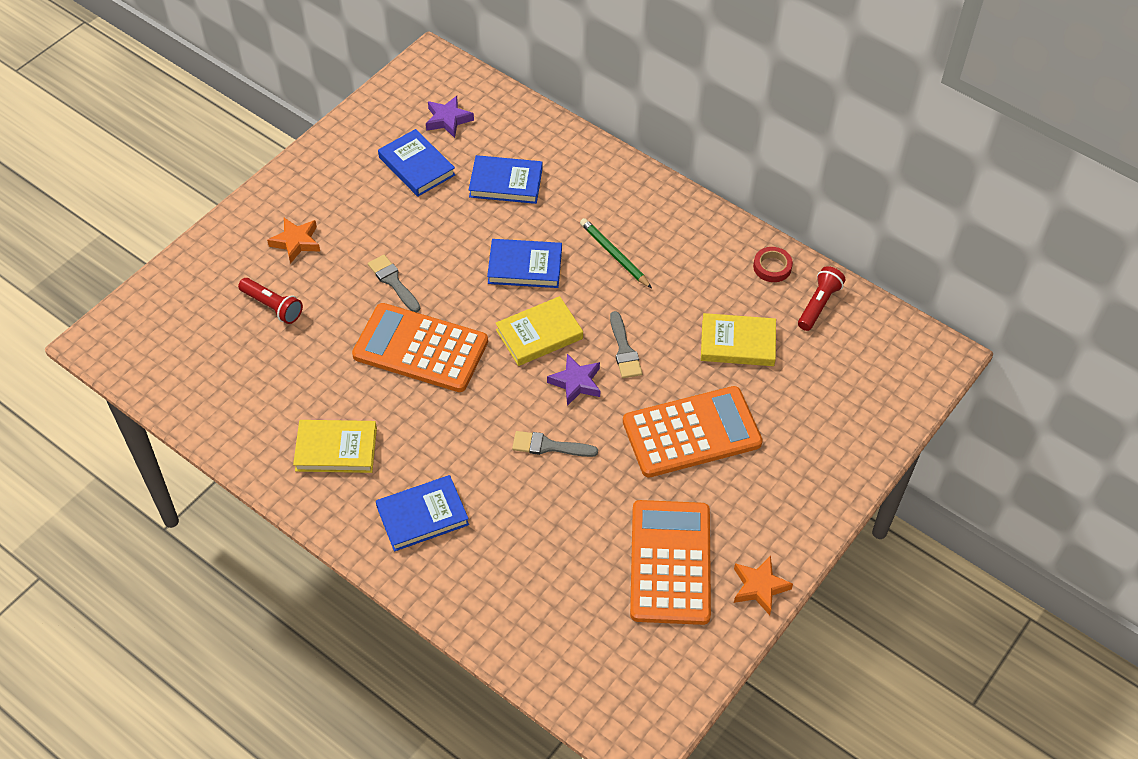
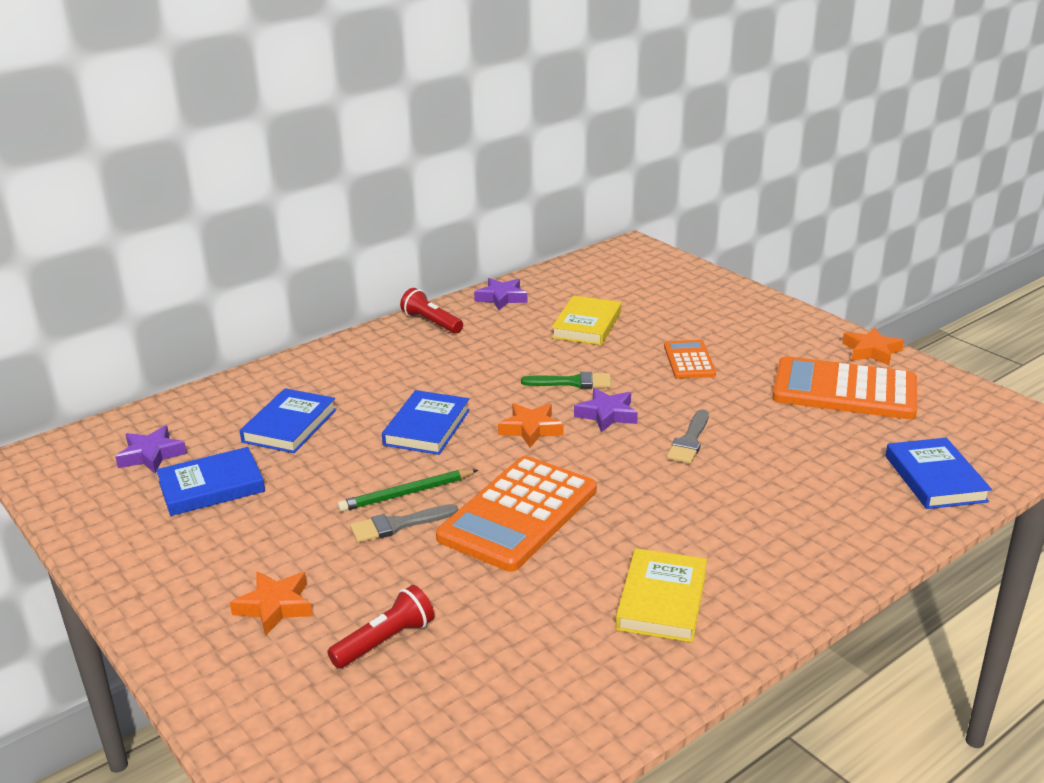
camera: 75 degrees left, 25 degrees down
blue book [376,475,469,552] -> blue book moved to [885,438,992,509]
yellow book [496,296,583,366] -> orange star [498,403,564,448]
green pencil [580,218,652,288] -> green pencil moved to [338,469,478,512]
grey brush [610,311,642,378] -> green brush [521,372,611,388]
orange calculator [623,386,763,478] -> orange calculator [664,340,716,379], size x0.53
red tape [753,247,793,282] -> purple star [474,278,527,310]
red flashlight [798,266,845,331] -> red flashlight moved to [400,288,463,334]

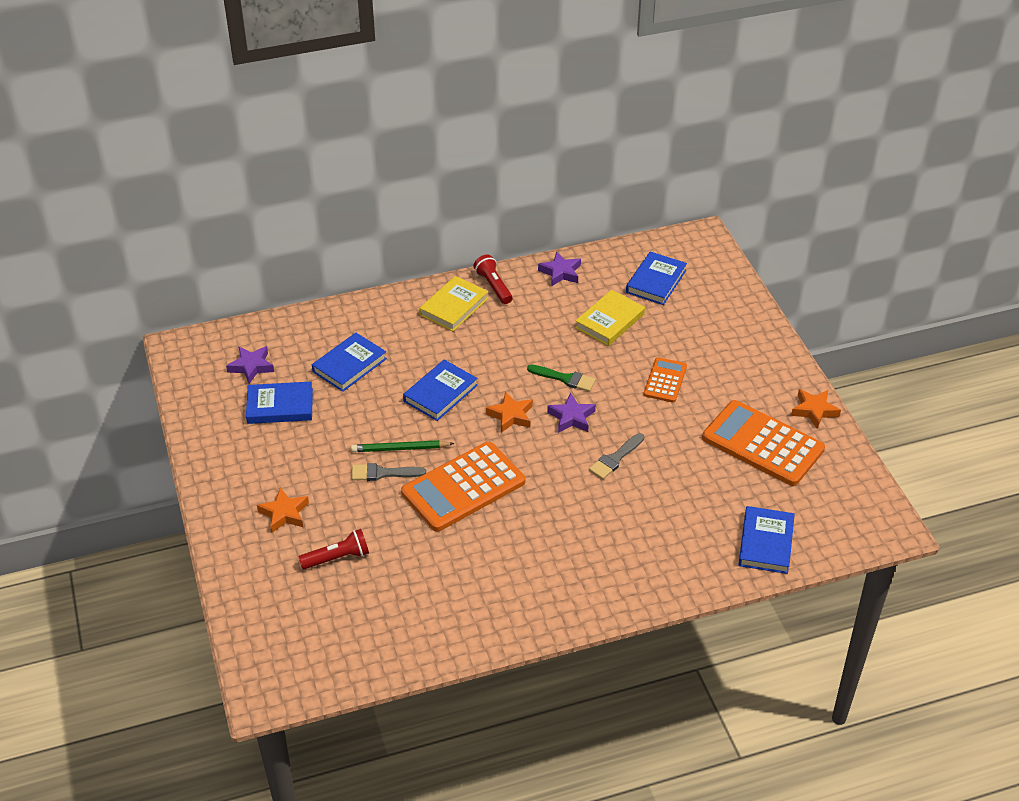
camera: 20 degrees right, 15 degrees up
yellow book [616,548,707,643] -> yellow book moved to [419,276,488,331]
none -> blue book [626,252,687,305]

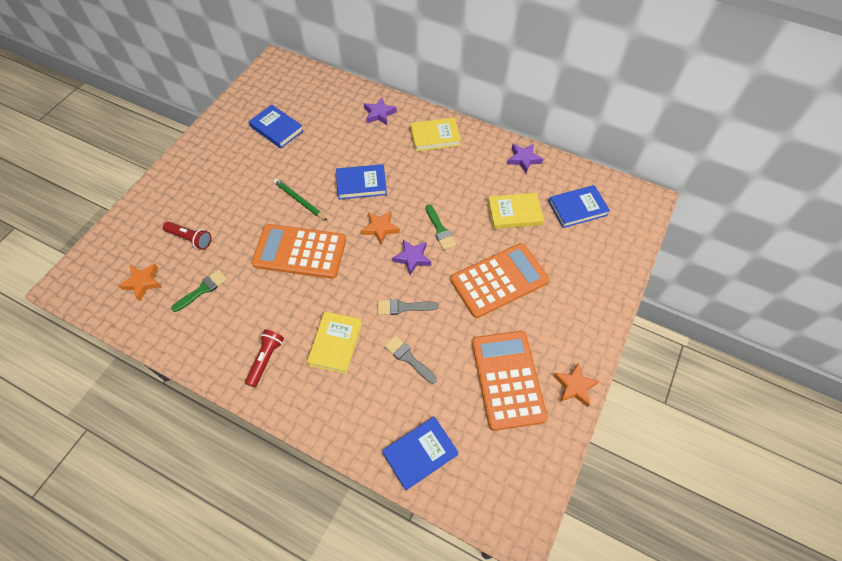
camera: 45 degrees right, 15 degrees up
purple star [226,346,274,384] -> purple star moved to [364,98,397,125]
orange star [257,488,309,533] -> orange star moved to [118,264,162,301]
blue book [312,333,387,392] -> none
grey brush [351,463,426,481] -> grey brush moved to [384,335,437,384]
red flashlight [473,255,513,304] -> red flashlight moved to [245,330,284,387]
orange calculator [644,357,687,403] -> orange calculator [450,243,550,318], size x1.88
none -> green brush [171,270,228,312]
none -> yellow book [307,312,362,374]

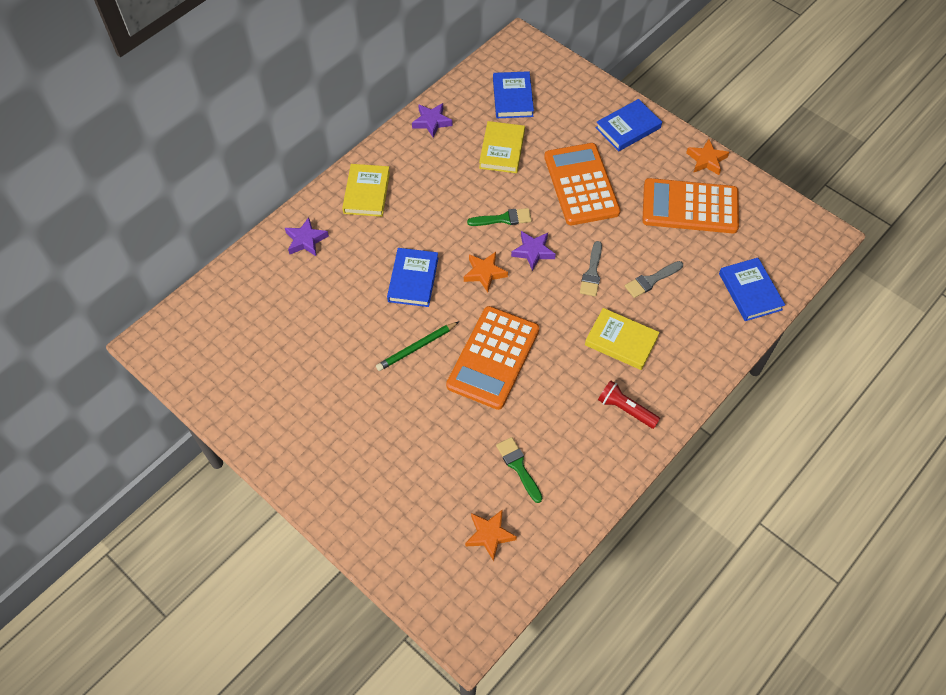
camera: 75 degrees left, 0 degrees up
red flashlight [163,221,211,250] -> none
blue book [249,105,304,149] -> blue book moved to [596,99,662,151]

